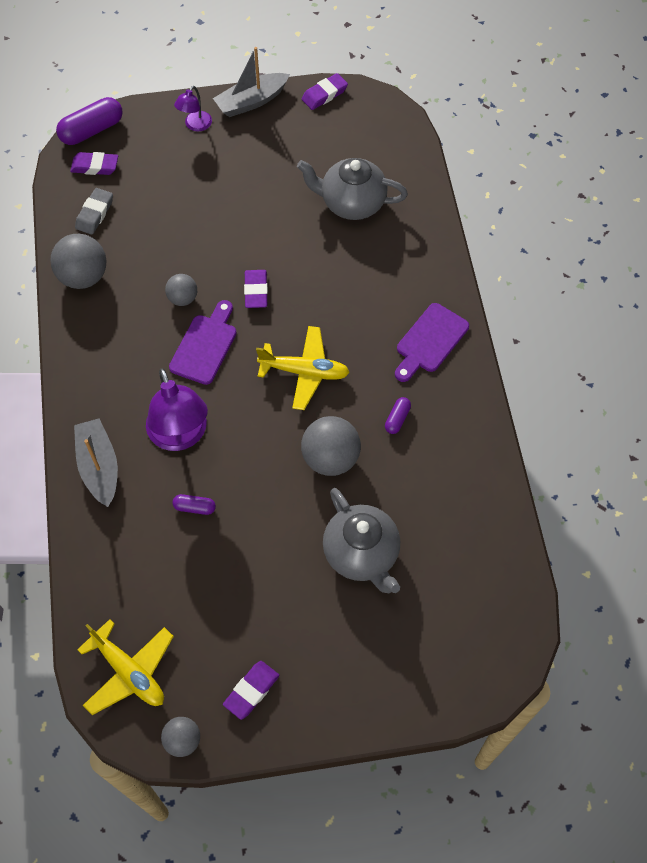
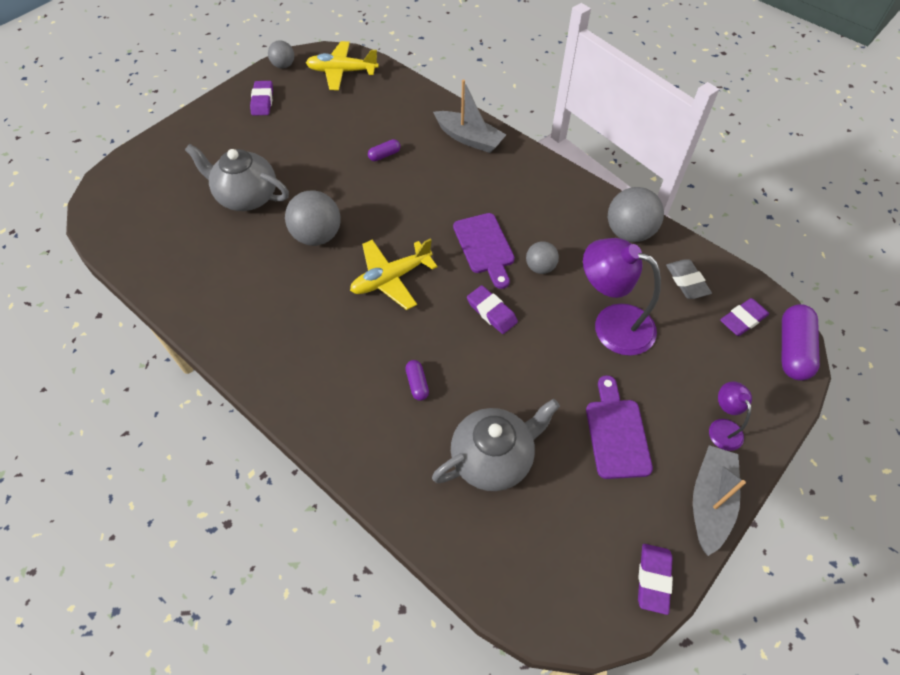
camera: 140 degrees right, 5 degrees down
purple lamp [146,368,208,451] -> purple lamp moved to [583,238,661,356]
purple capsule [385,397,411,434] -> purple capsule moved to [405,360,429,401]
purple cutting board [395,303,469,382] -> purple cutting board moved to [586,375,653,479]

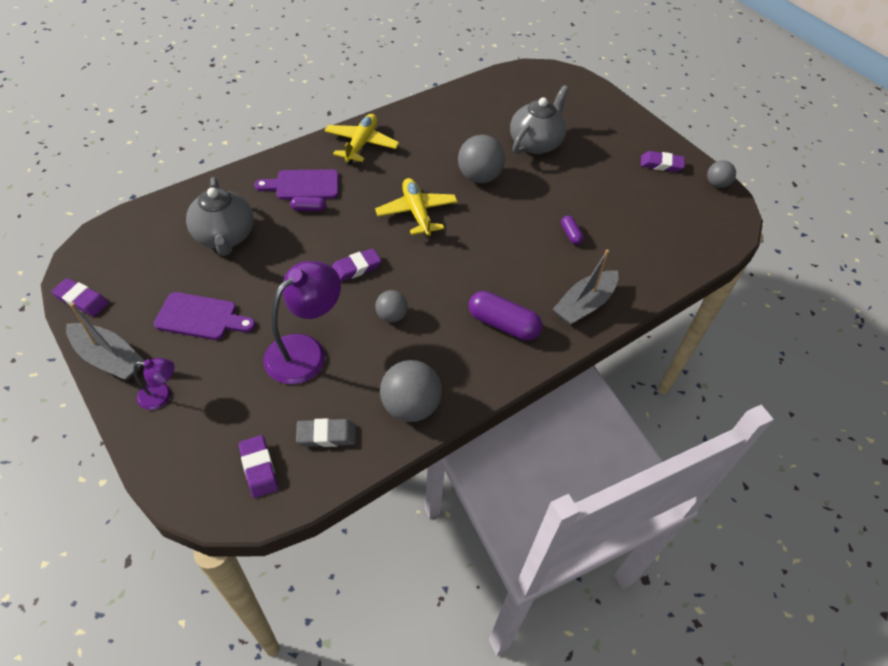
camera: 100 degrees right, 5 degrees down
yellow plane [306,41,379,90] -> yellow plane moved to [324,114,399,164]
purple cutting board [453,213,515,289] -> purple cutting board moved to [254,169,338,200]
purple capsule [782,304,820,381] -> purple capsule moved to [469,291,542,341]

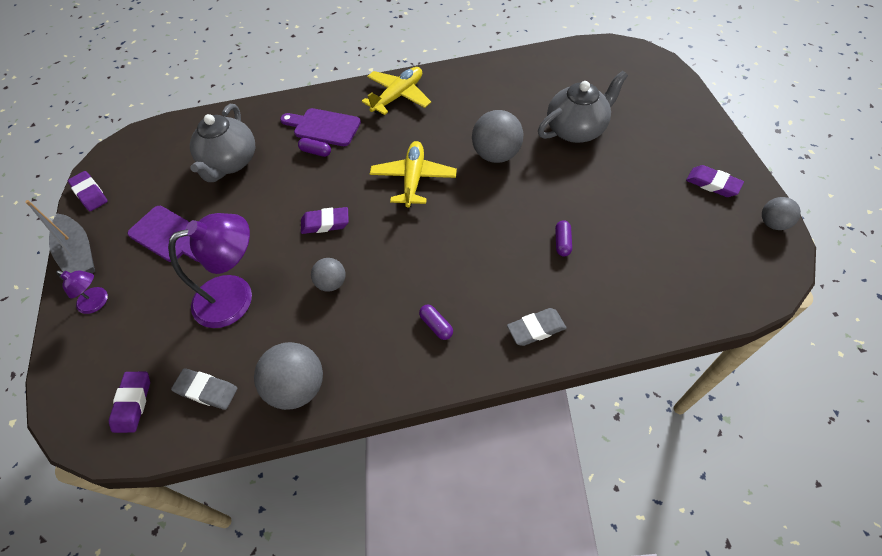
camera: 30 degrees right, 5 degrees up
purple capsule [469,291,542,341] -> purple capsule [419,305,453,340], size x0.51
grey boat [553,250,618,326] -> grey eraser [507,308,566,346]

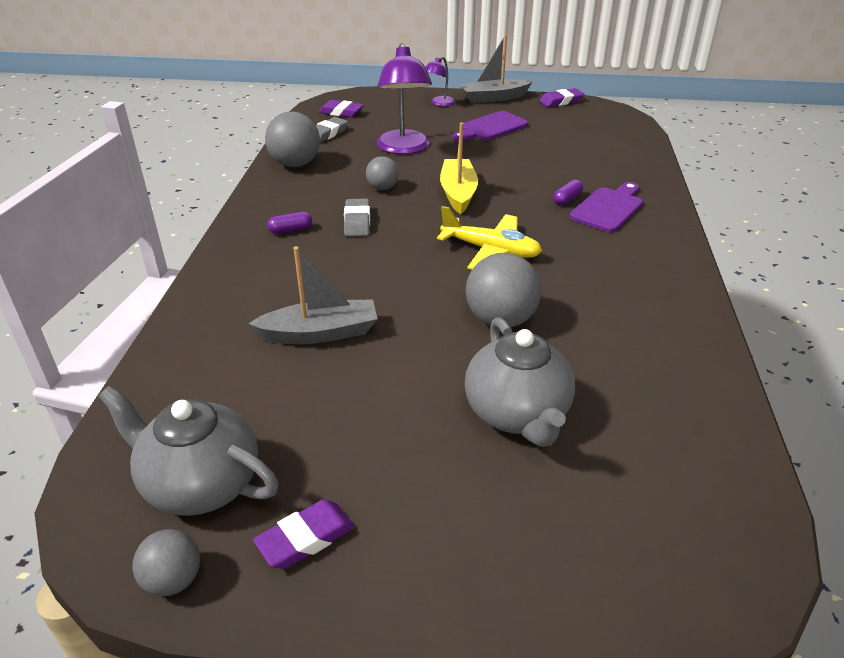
camera: 105 degrees right, 20 degrees down
grey teapot [190,104,255,182] -> grey teapot moved to [99,386,279,516]
purple eraser [301,207,349,234] -> yellow boat [440,122,478,214]
yellow plane [362,67,431,115] -> none
grey eraser [507,308,566,346] -> grey eraser moved to [344,199,370,236]
purple capsule [555,220,572,256] -> grey boat [248,246,377,344]

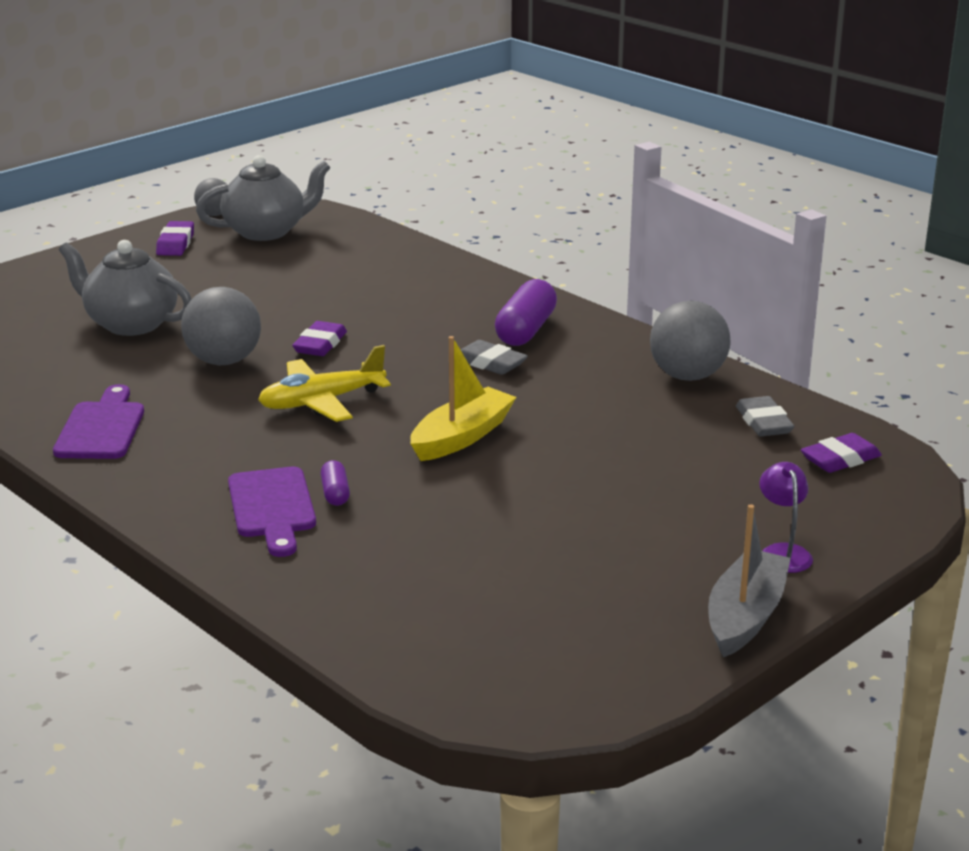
camera: 130 degrees right, 10 degrees down
grey boat [248,246,377,344] -> none
purple capsule [267,212,312,234] -> purple capsule [495,279,557,346], size x1.95
grey ball [366,156,399,190] -> none
purple lamp [377,43,432,154] -> none
yellow boat [440,122,478,214] -> yellow boat turned 90 degrees counterclockwise [410,336,516,461]
purple cutting board [452,111,528,142] -> purple cutting board moved to [53,384,144,459]
purple eraser [540,88,584,107] -> purple eraser moved to [292,321,347,356]

